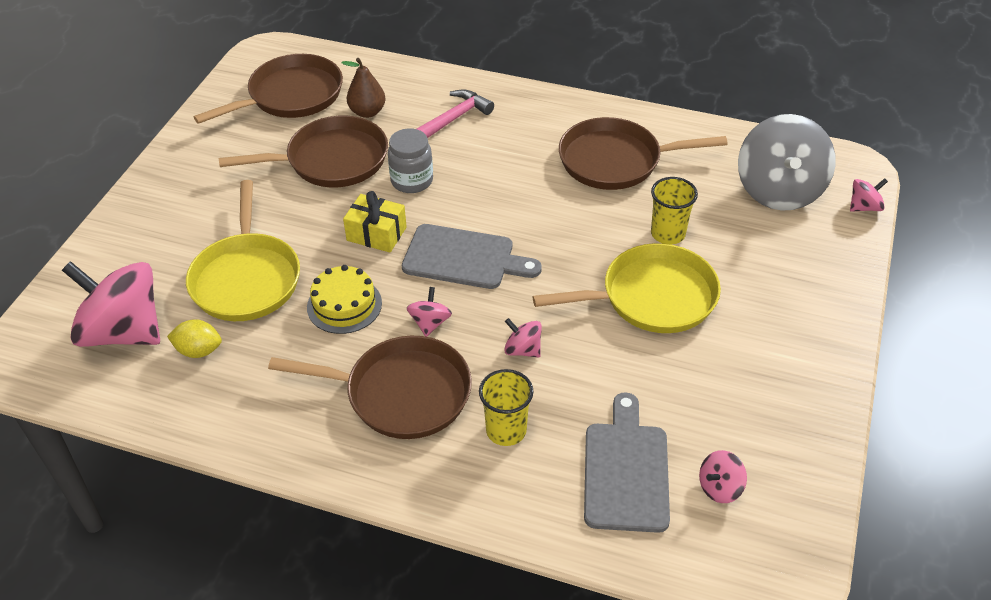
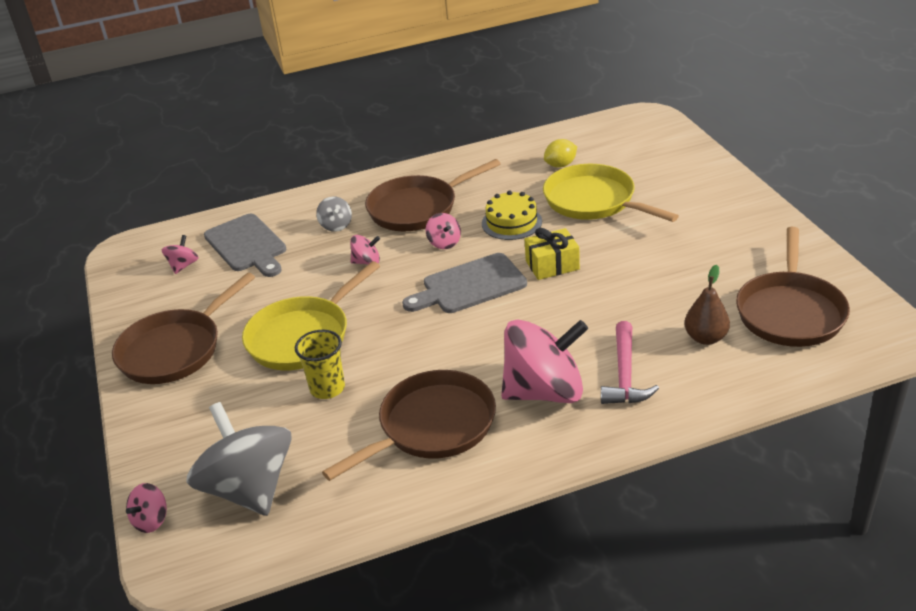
camera: 145 degrees right, 10 degrees down
pink spinning top [62,261,160,347] -> pink spinning top moved to [501,319,588,403]
brown pan [219,116,388,187] -> brown pan moved to [112,273,255,384]
grey jar [388,128,433,193] -> none
yellow cup [479,369,534,446] -> grey spinning top [316,196,352,232]

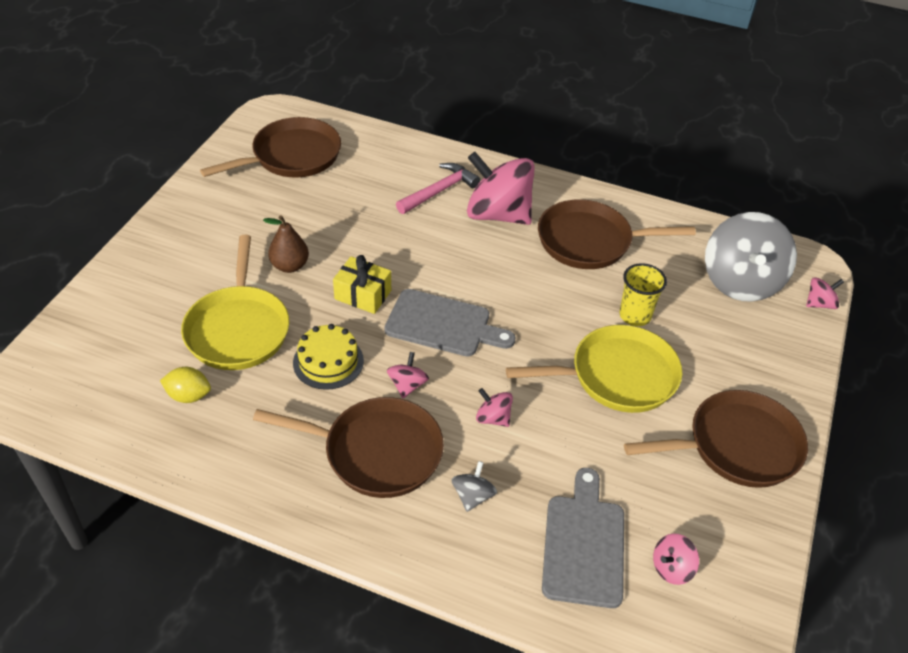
camera: 145 degrees left, 10 degrees up
brown pear [684,265,730,345] -> brown pear moved to [263,215,309,273]

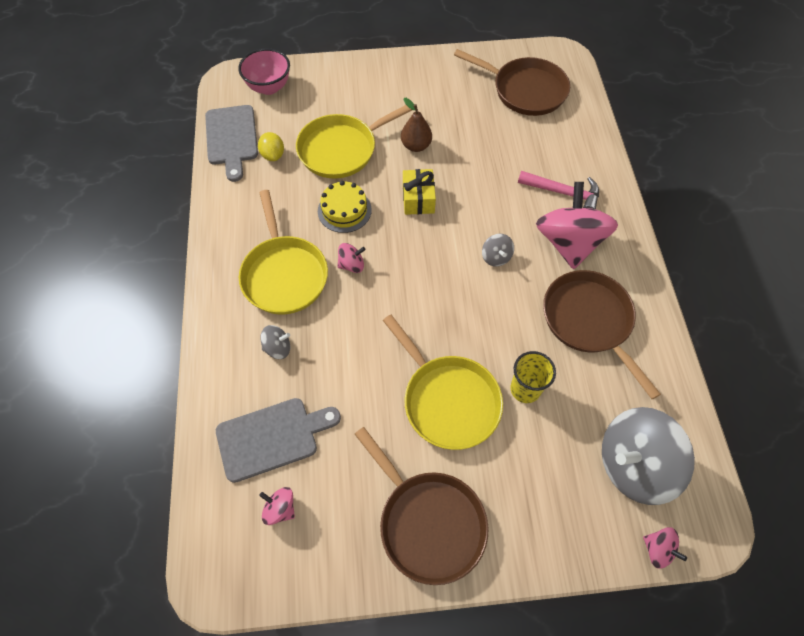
camera: 65 degrees right, 15 degrees up
brown pan [253,397,444,498] -> yellow pan [239,190,328,314]
grey cutting board [384,289,515,356] -> grey cutting board moved to [205,105,258,182]
pink spinning top [476,388,513,427] -> none
none -> pink bowl [238,48,290,95]
none -> grey spinning top [482,234,514,267]

